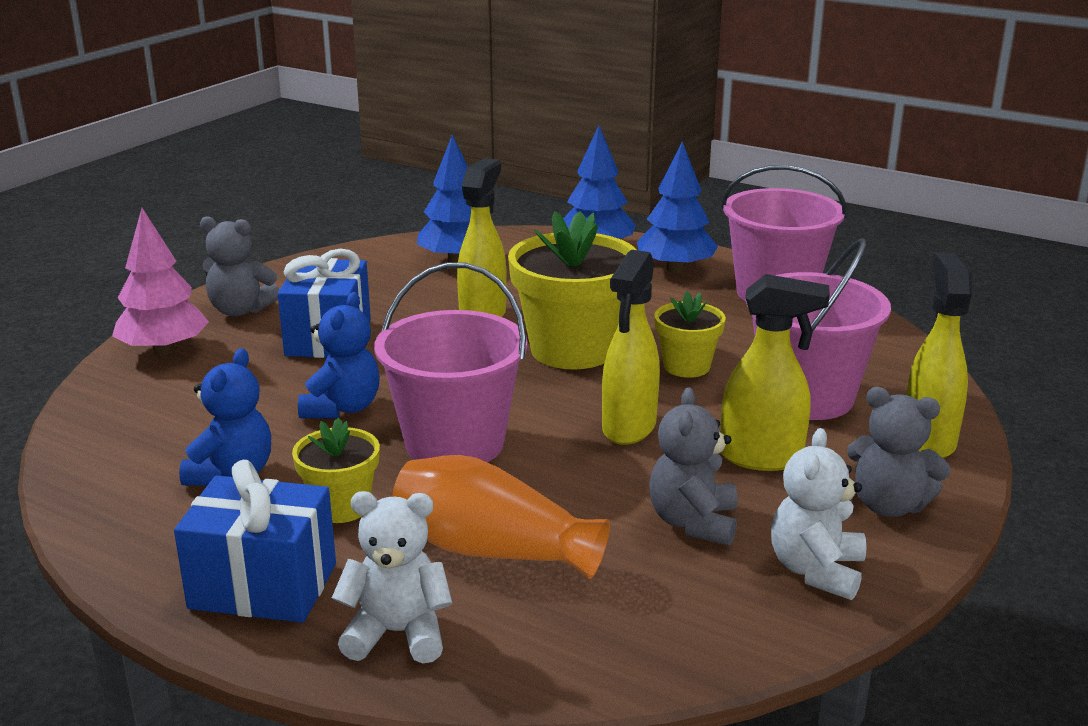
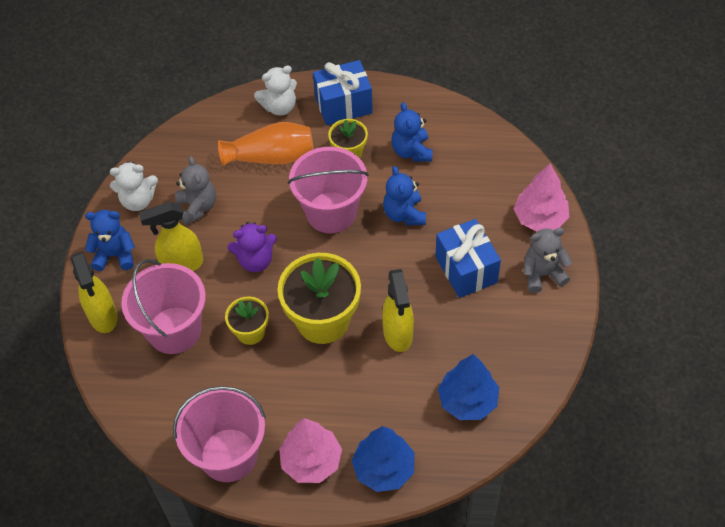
camera: 155 degrees right, 30 degrees up
yellow spray bottle [602,250,660,445] -> purple teddy bear [228,222,277,272]
blue tree [637,141,718,273] -> pink tree [279,418,342,483]
white teddy bear [771,428,866,600] -> white teddy bear turned 90 degrees clockwise [110,162,158,211]
grey teddy bear [847,387,951,517] -> blue teddy bear [85,210,135,271]

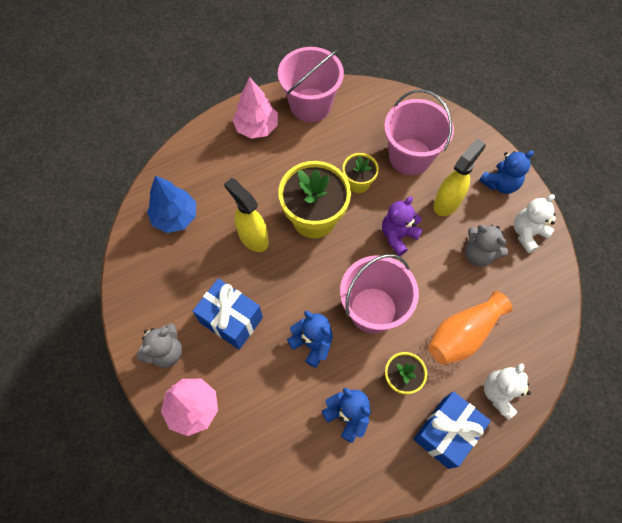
camera: 145 degrees right, 10 degrees up
yellow spray bottle [71,251,118,333] -> none
blue tree [351,426,415,492] -> none

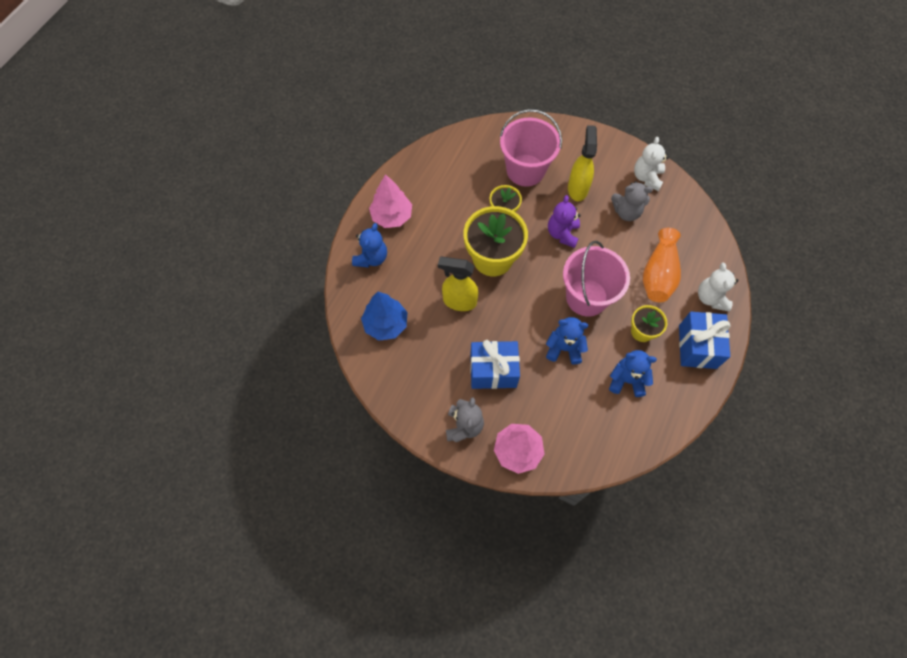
camera: 35 degrees left, 0 degrees up
pink bucket [278,47,344,122] -> none
blue teddy bear [479,150,534,194] -> blue teddy bear moved to [352,223,387,268]

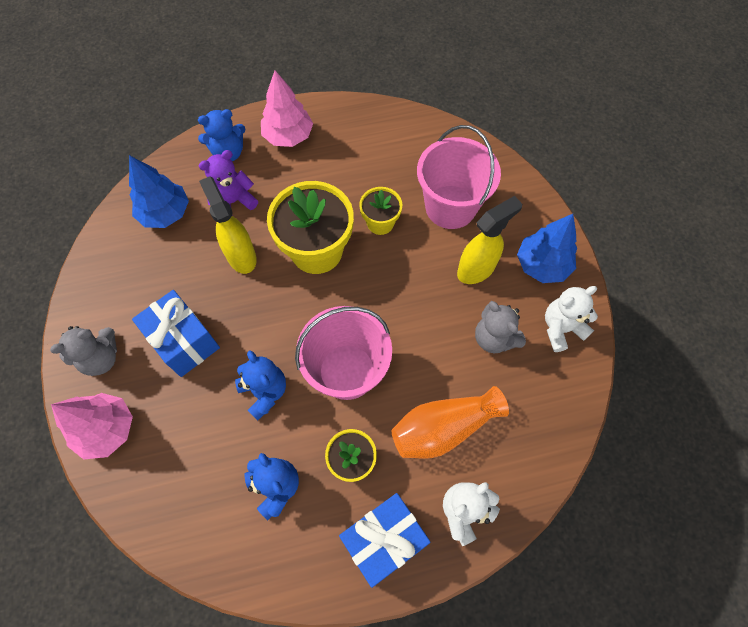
camera: 50 degrees right, 0 degrees up
purple teddy bear [548,195,581,248] -> purple teddy bear moved to [199,150,258,210]
none -> blue tree [517,214,577,283]

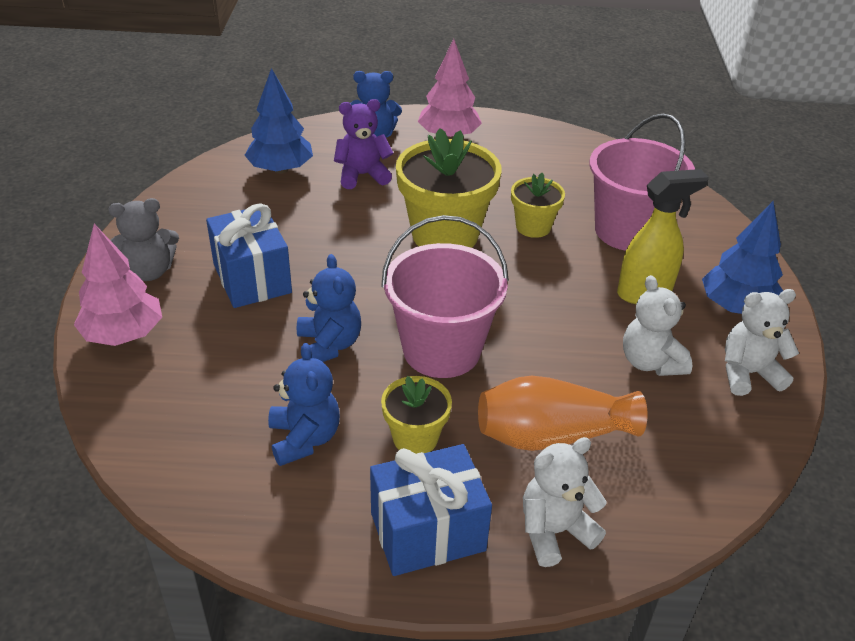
camera: 15 degrees right, 25 degrees down
yellow spray bottle [199,177,257,274] -> none
grey teddy bear [475,301,526,354] -> white teddy bear [623,275,692,376]

